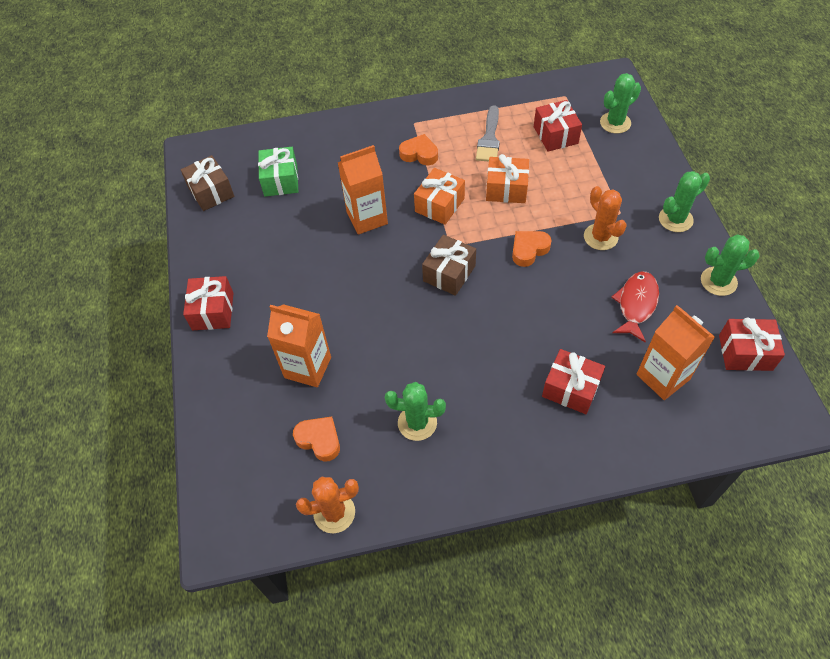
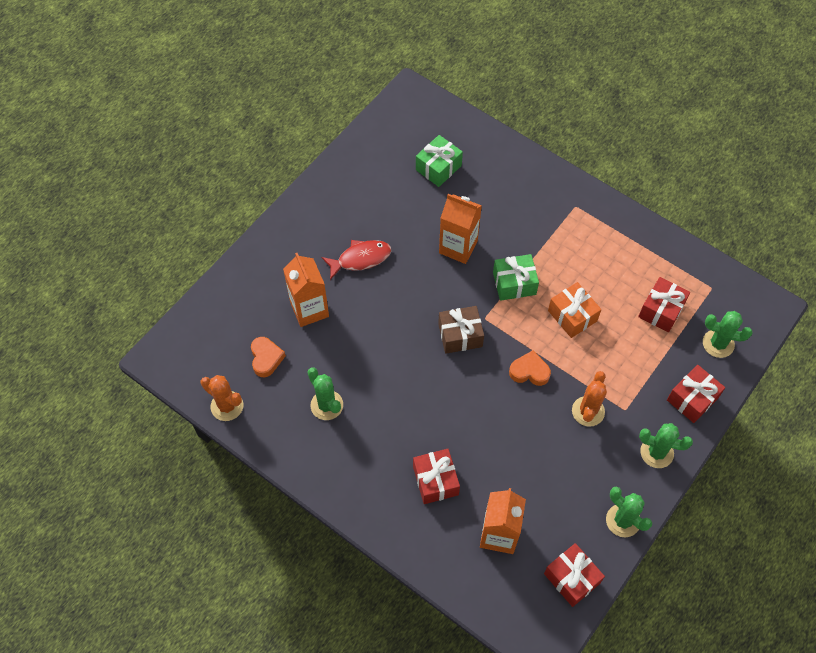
camera: 45 degrees right, 5 degrees up
brown gift [181,155,234,211] -> none
red gift [183,276,233,330] -> red gift moved to [667,365,725,423]
orange heart [399,134,438,165] -> none
orange gift [414,168,465,225] -> green gift [493,254,539,301]
grey brush [476,105,500,162] -> none
red fish [611,272,659,343] -> red fish moved to [322,240,391,280]

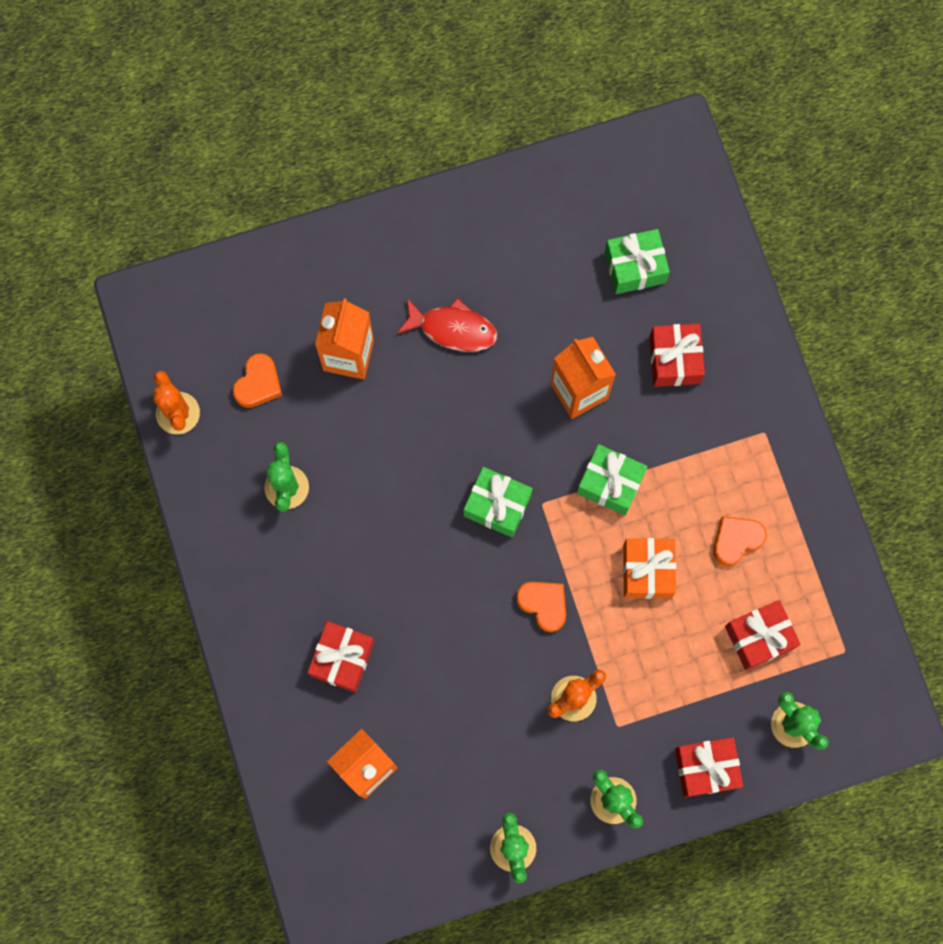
camera: 35 degrees right, 15 degrees up
brown gift [438,306,484,354] -> green gift [464,467,533,538]
red gift [544,543,605,607] -> red gift moved to [649,324,705,387]
none -> orange heart [713,516,767,566]

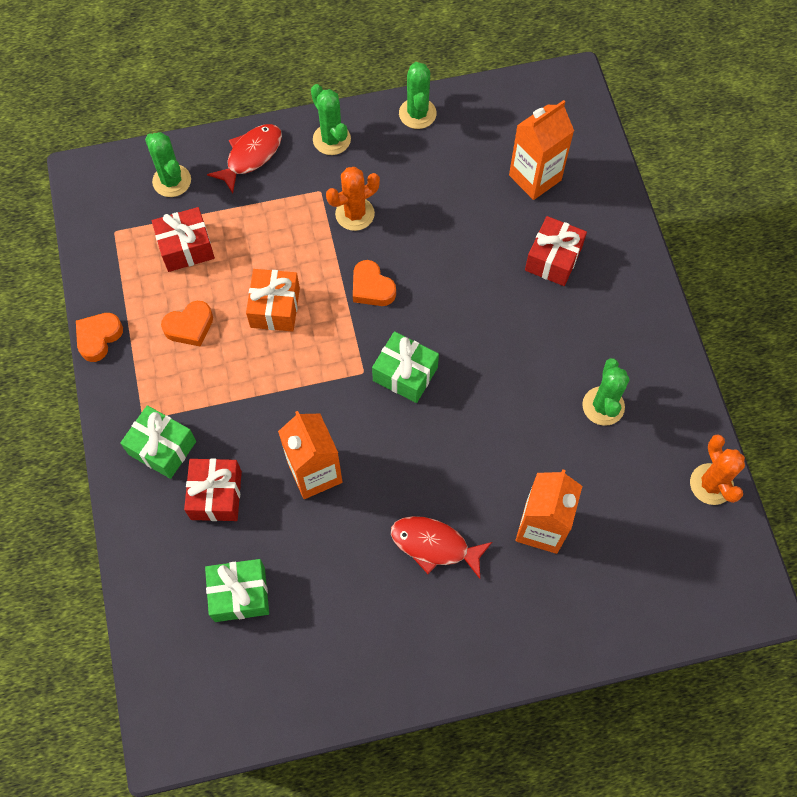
camera: 175 degrees left, 10 degrees down
orange heart [233,353,282,408] -> orange heart moved to [76,313,123,362]
green gift [577,444,648,515] -> green gift moved to [120,405,196,479]
red gift [675,737,743,797] -> red fish [207,124,282,194]

